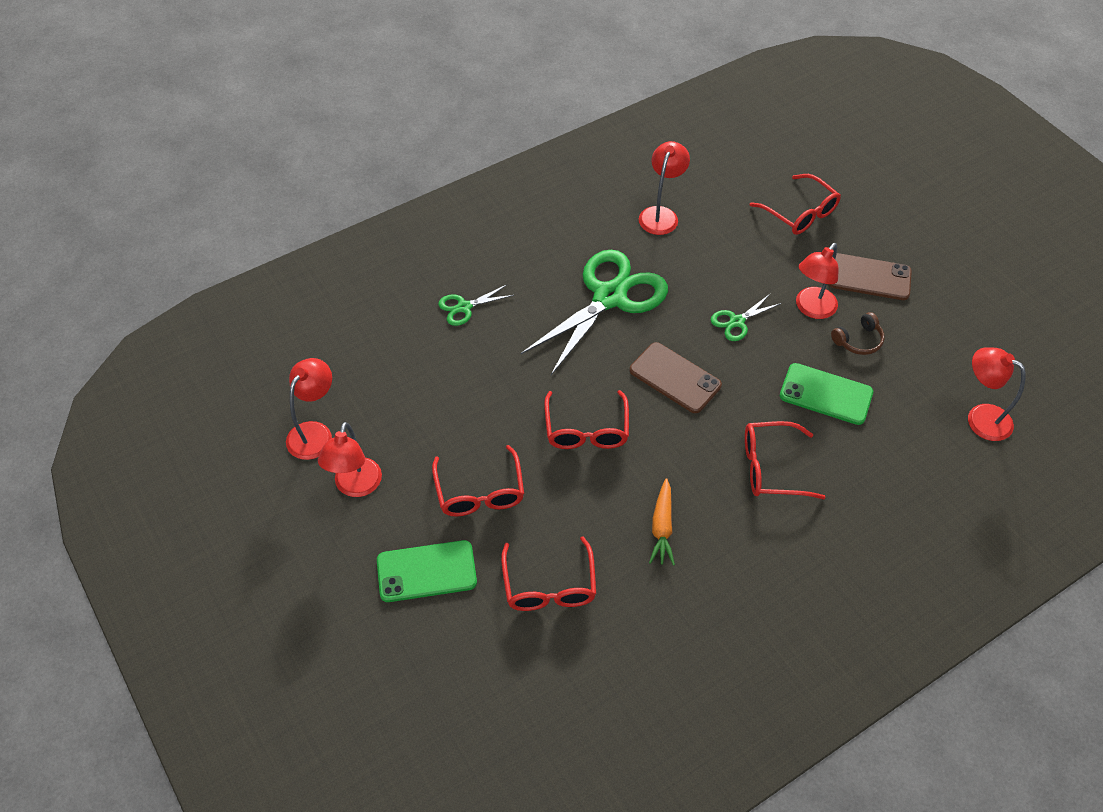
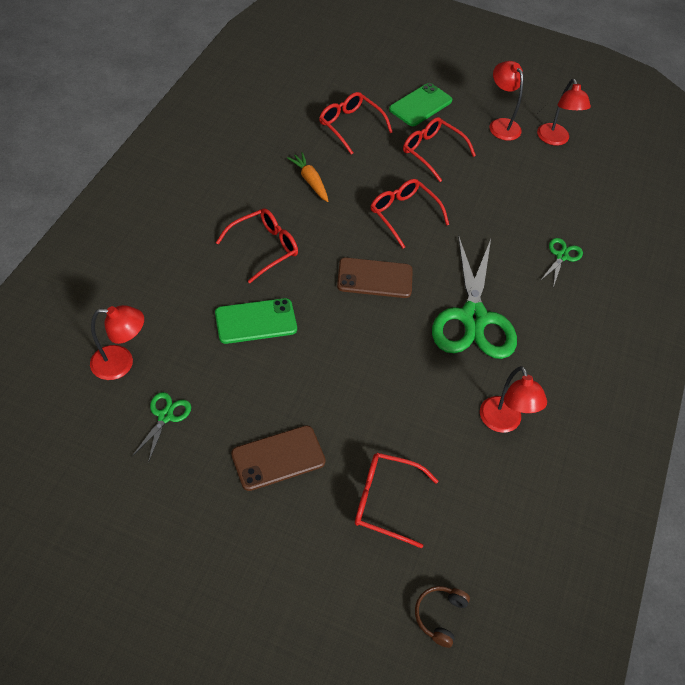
camera: 140 degrees right, 0 degrees up
green scissors [711,294,782,341] -> green scissors moved to [132,392,191,463]
red lamp [796,243,839,319] -> none
brown headphones [831,312,885,355] -> brown headphones moved to [415,586,470,648]

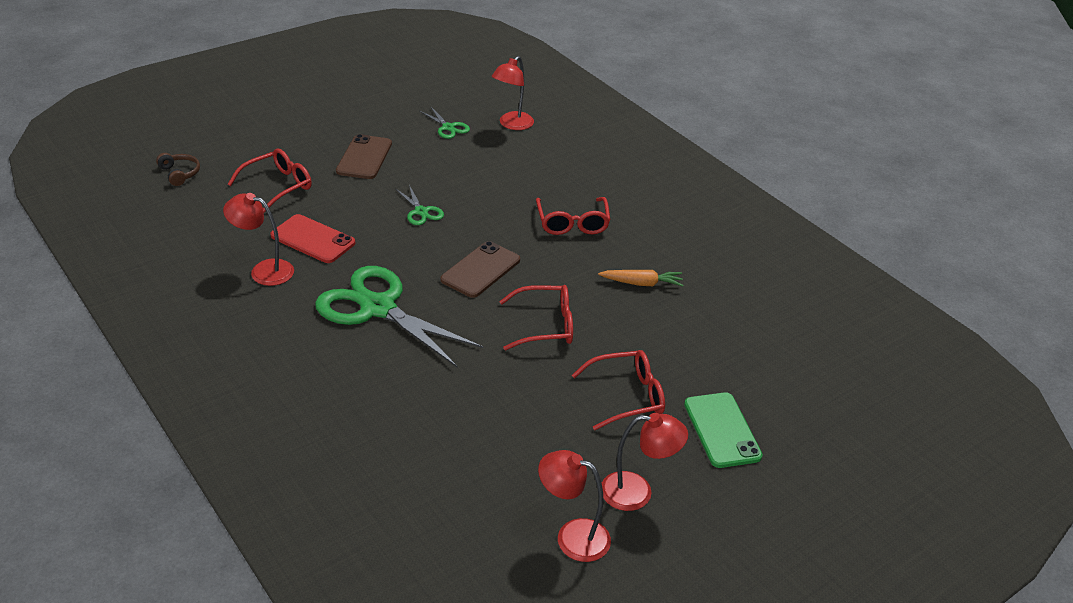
camera: 125 degrees right, 15 degrees down
green phone [215,298,297,344] -> none
red glasses [319,92,393,155] -> none
green scissors [540,238,583,287] -> green scissors moved to [396,185,444,225]
none -> red phone [270,214,355,263]

